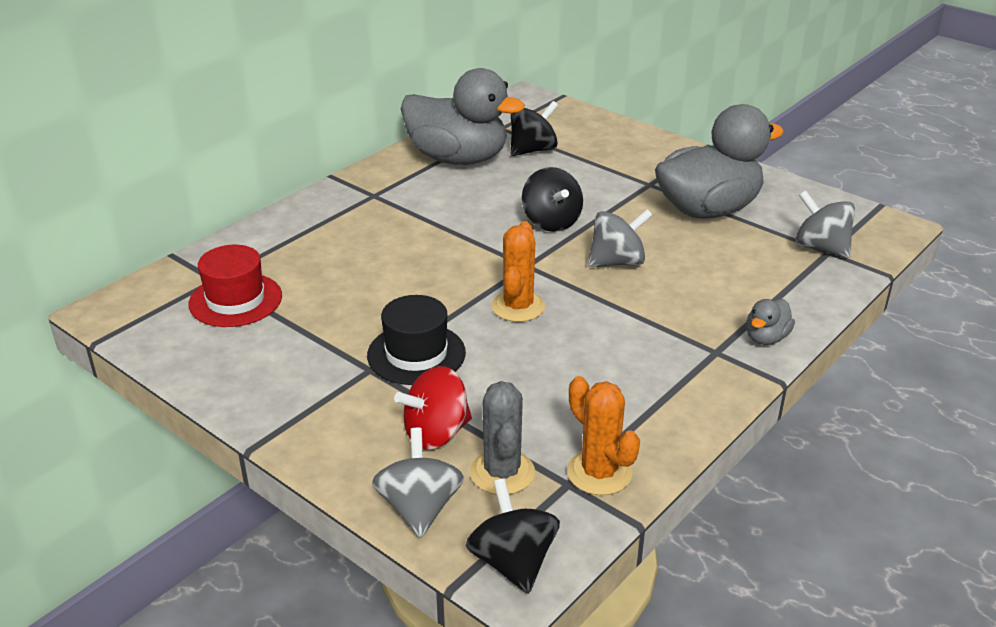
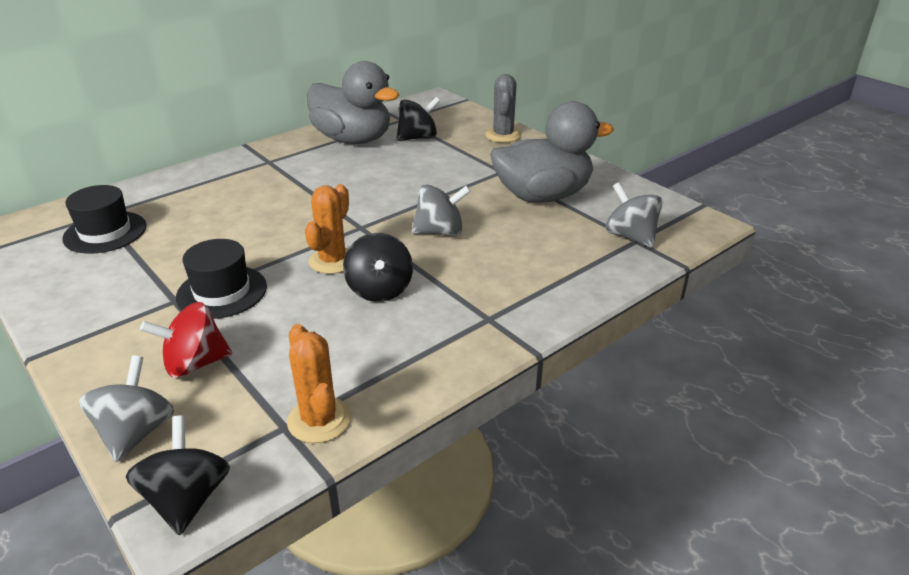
camera: 10 degrees right, 0 degrees up
red hat [188,245,282,327] -> black hat [62,185,146,254]
grey cactus [470,381,535,495] -> grey cactus moved to [485,74,521,143]
black spinning top [522,167,583,232] -> black spinning top moved to [343,233,413,302]
grey duck [747,299,795,345] -> none

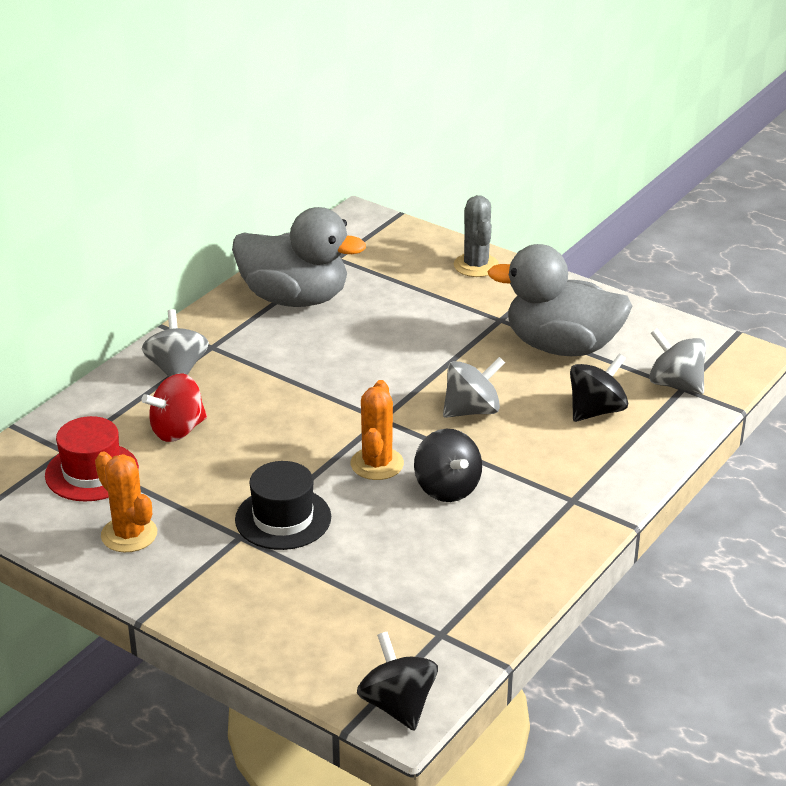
camera: 15 degrees left, 0 degrees up
black hat [62,185,146,254] -> red hat [45,416,139,502]
grey spinning top [79,356,174,462] -> grey spinning top moved to [142,309,209,377]
red spinning top [140,302,232,378] -> red spinning top moved to [142,373,207,442]
orange cactus [287,324,351,443] -> orange cactus moved to [95,452,157,552]
black spinning top [396,97,440,141] -> black spinning top moved to [570,354,628,422]
grey duck [490,101,614,203] -> grey duck turned 135 degrees counterclockwise [488,244,632,356]

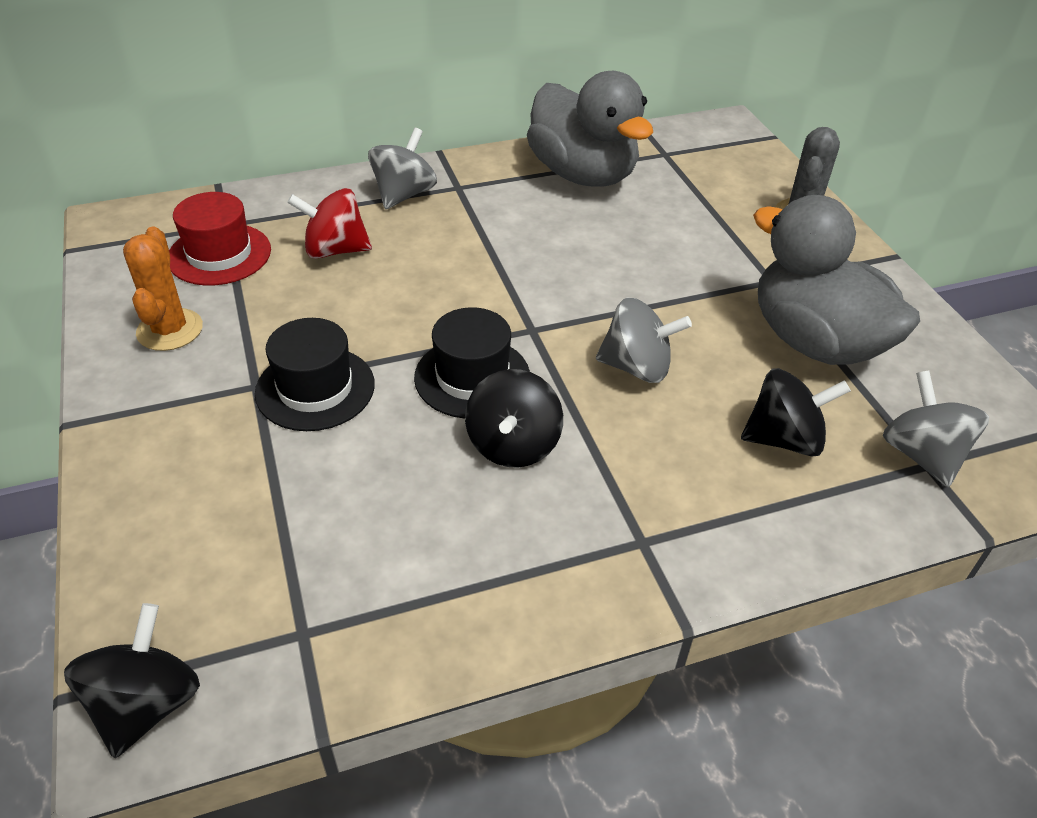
camera: 35 degrees right, 10 degrees up
orange cactus [351,380,404,480] -> black hat [414,307,530,418]

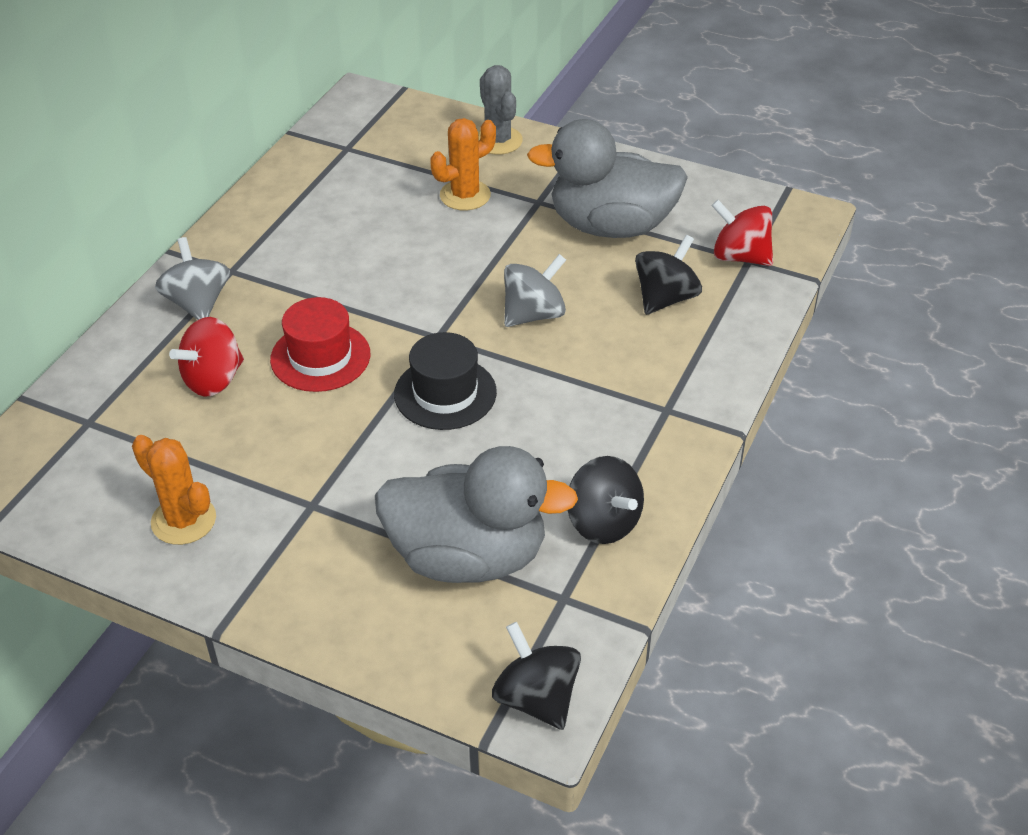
camera: 45 degrees left, 0 degrees up
red hat [169,192,271,286] -> red hat moved to [270,297,370,392]
black hat [255,318,375,431] -> none
black spinning top [465,369,563,468] -> black spinning top moved to [568,456,644,544]
grey duck [527,71,653,186] -> grey duck moved to [375,446,578,583]
grey spinning top [883,371,989,487] -> red spinning top [712,200,773,266]
none -> orange cactus [430,118,496,210]

